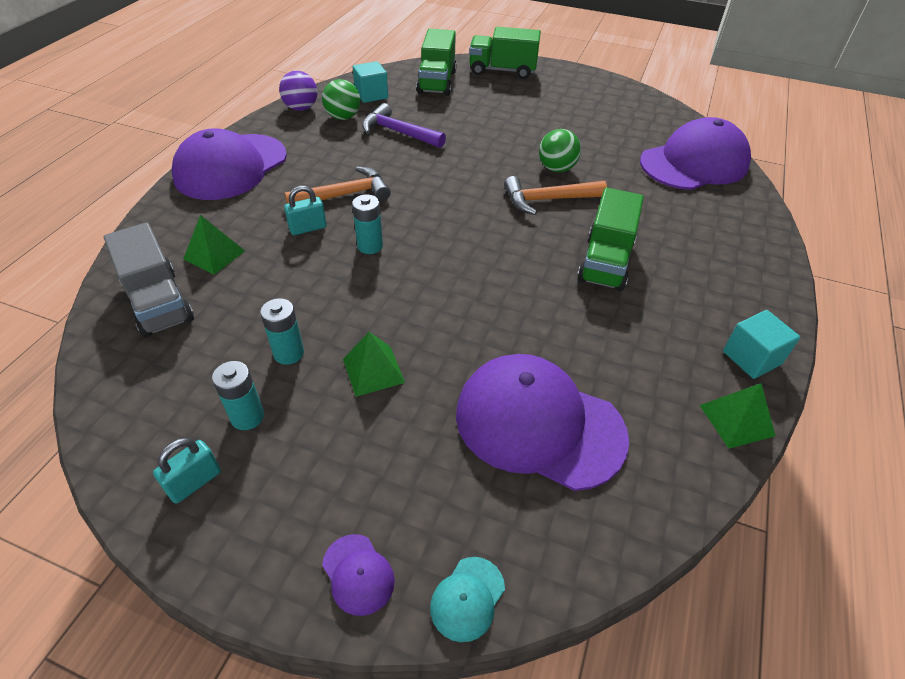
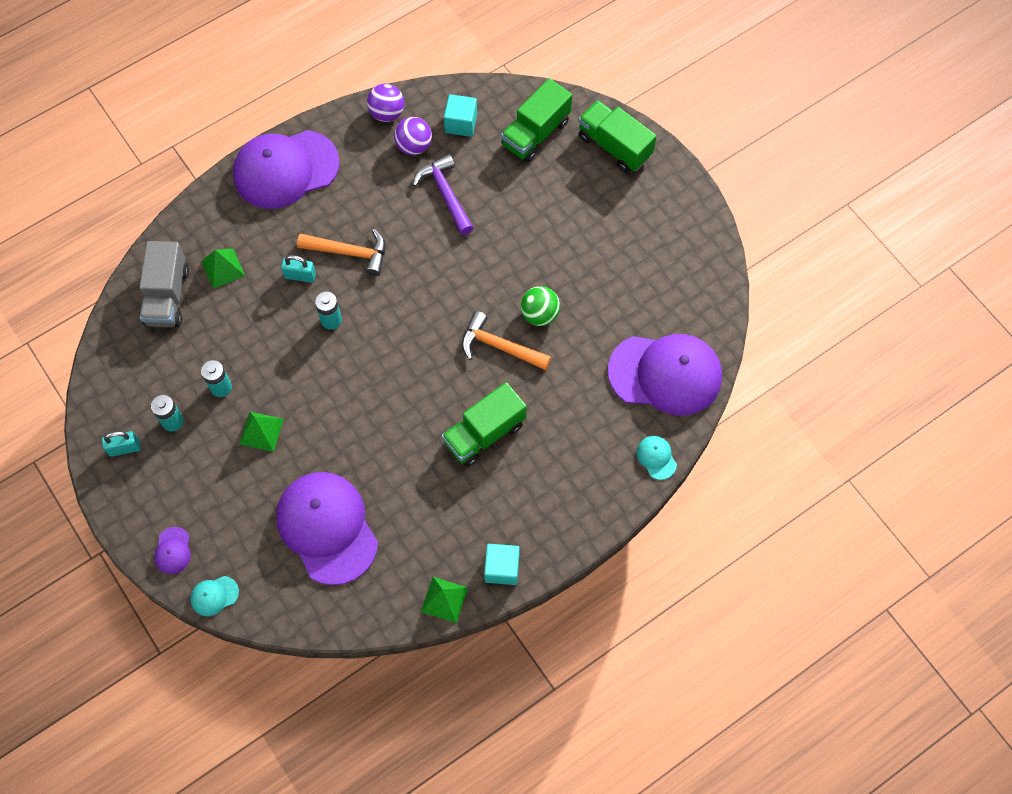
camera: 35 degrees right, 20 degrees up
green ball [322,79,360,120] -> purple ball [394,117,432,155]
none -> turquoise cap [637,436,677,480]

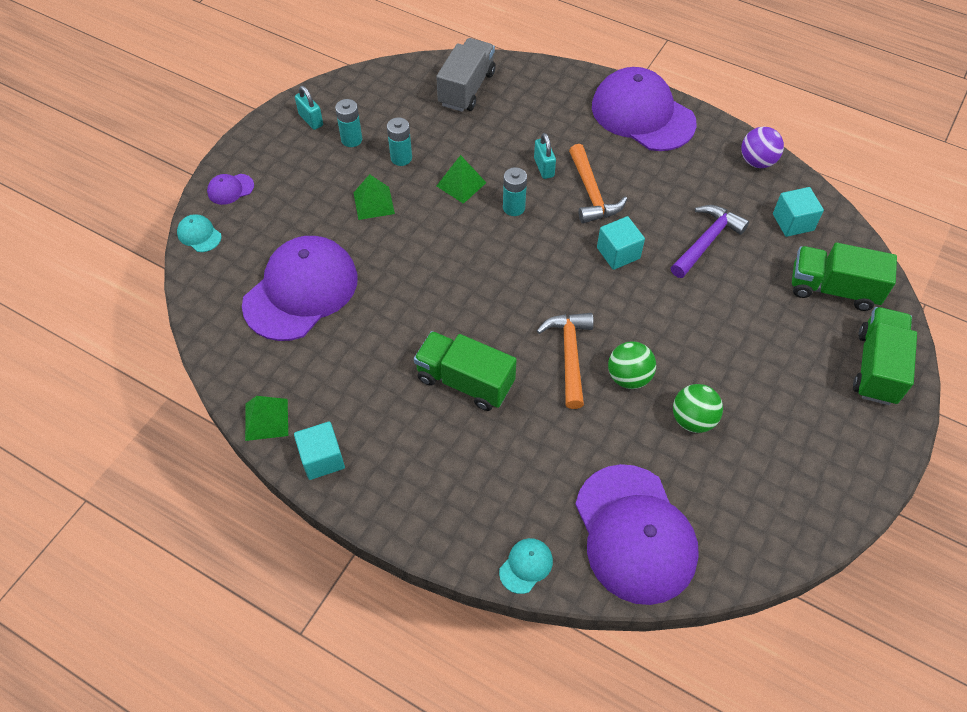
camera: 65 degrees right, 10 degrees down
grey truck [139,241,189,327] -> grey truck turned 135 degrees clockwise [436,38,496,112]
green pyramid [201,248,245,289] -> green pyramid moved to [437,155,486,204]
purple ball [394,117,432,155] -> none
none -> turquoise cube [597,216,645,270]
none -> green ball [673,384,723,433]

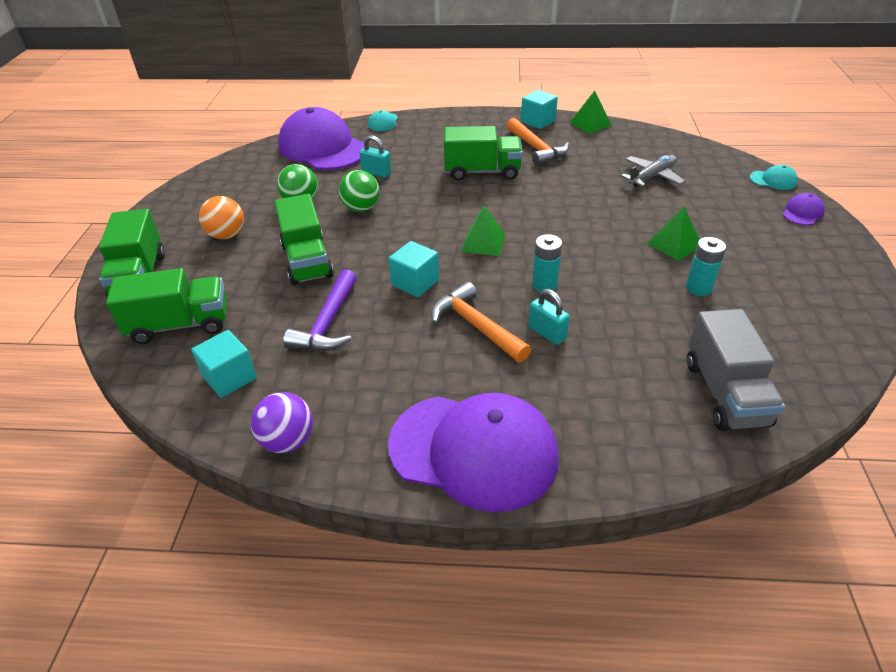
camera: 155 degrees right, 15 degrees down
purple cap [242,236,358,341] -> grey plane [621,155,685,187]
turquoise padlock [295,86,323,130] -> turquoise padlock moved to [359,135,391,178]
turquoise battery [335,99,362,147] -> none
green pyramid [437,155,486,204] -> green pyramid moved to [461,206,505,256]
orange hammer [537,313,594,409] -> orange hammer moved to [506,118,569,166]
none -> orange ball [199,196,244,239]
none -> green truck [275,194,334,285]

